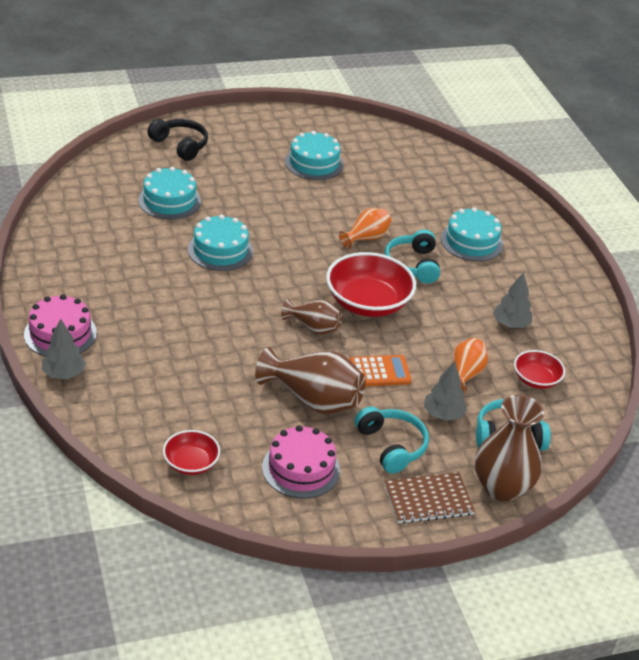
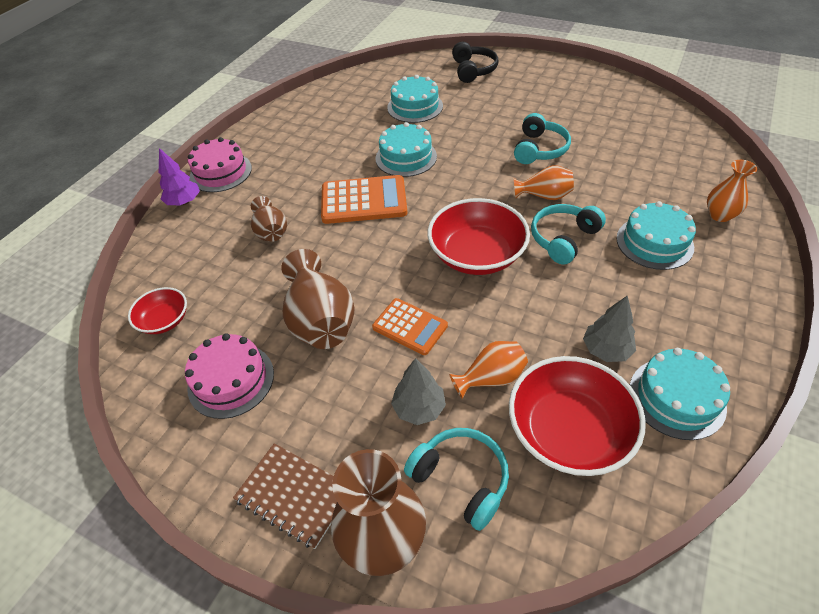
camera: 50 degrees right, 10 degrees up
grey tree [42,319,86,379] -> purple tree [159,148,200,205]
brown vase [281,299,342,335] -> brown vase moved to [251,196,287,242]
turquoise cake [285,131,344,180] -> turquoise cake moved to [630,348,730,440]
turquoise headphones [355,406,429,474] -> turquoise headphones moved to [514,113,571,164]
red bowl [514,350,565,389] -> red bowl [509,356,646,476], size x1.84
none -> orange calculator [321,175,407,224]
none -> orange vase [707,160,757,222]

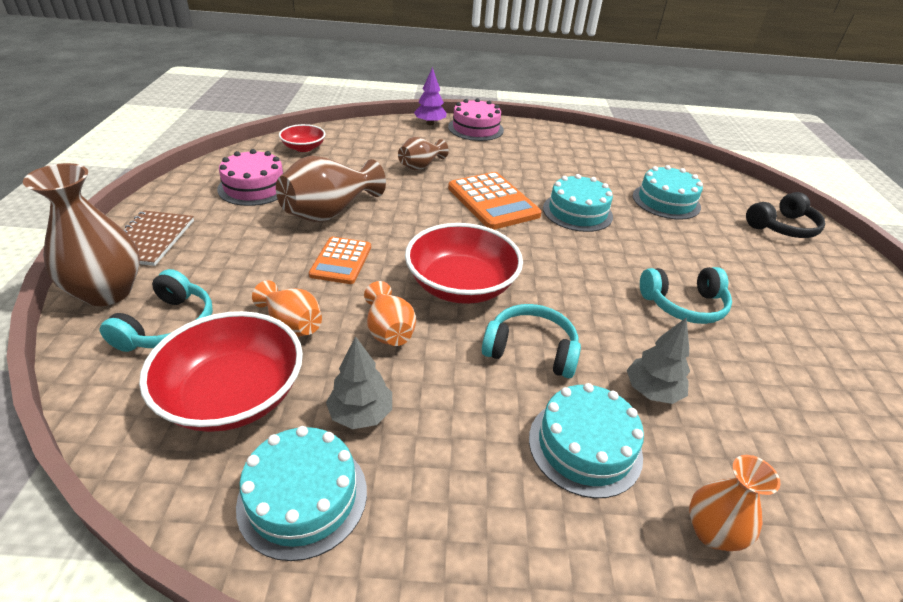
camera: 60 degrees right, 10 degrees down
grey tree [391,358,446,425] -> grey tree moved to [627,317,690,404]
orange vase [514,165,574,200] -> orange vase moved to [364,281,416,346]

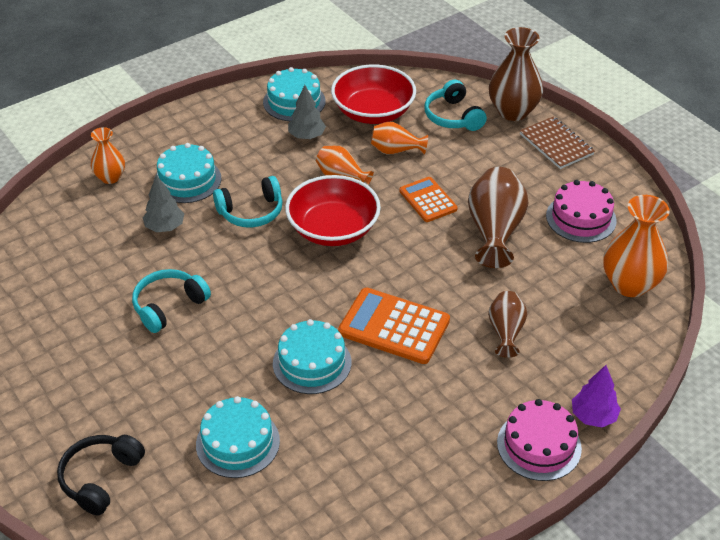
camera: 145 degrees right, 5 degrees up
red bowl [279,124,326,152] -> orange vase [603,195,670,297]

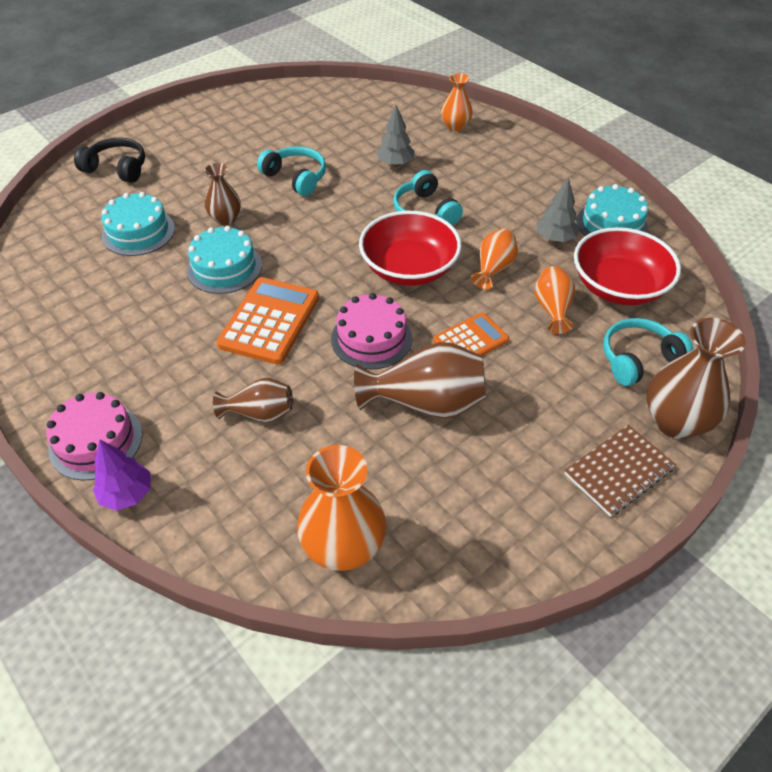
camera: 85 degrees right, 5 degrees up
turquoise cake [154,143,222,203] -> none
pink cake [546,180,617,243] -> pink cake moved to [331,293,412,370]
none -> brown vase [204,163,241,225]

